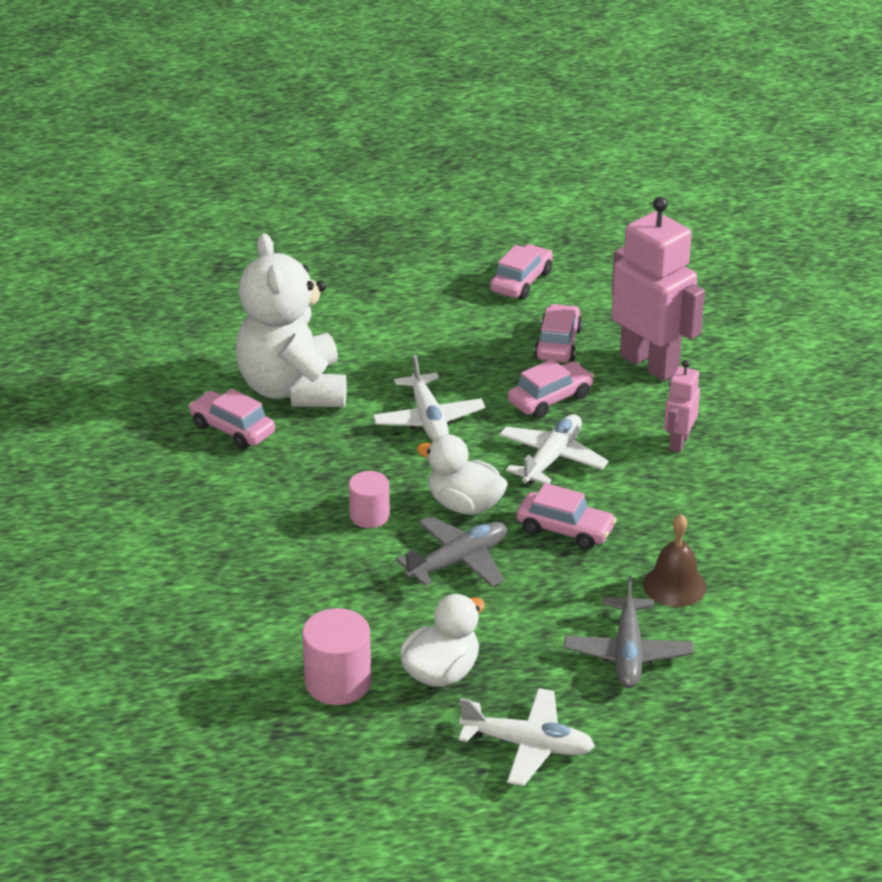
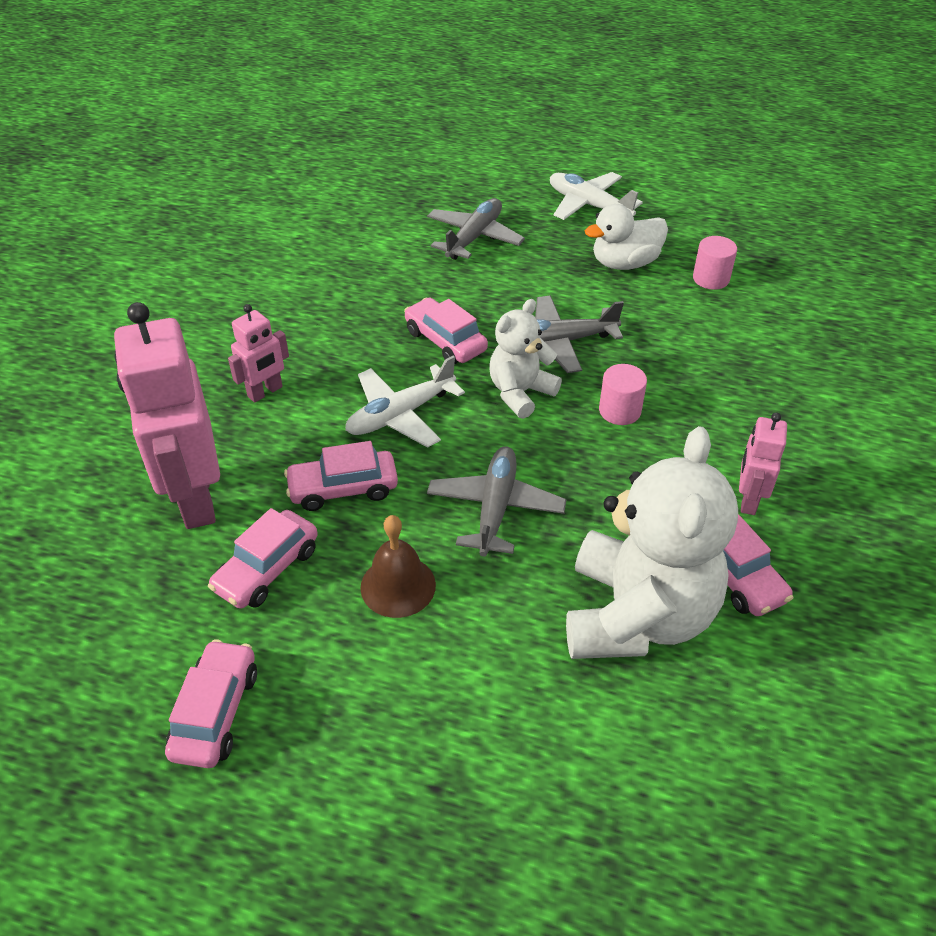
camera: 155 degrees left, 10 degrees up
pink cylinder [302,608,371,705] -> pink cylinder [693,236,737,290], size x0.66
white plane [373,355,485,441] -> grey plane [427,446,567,556]
white duck [417,434,508,515] -> white teddy bear [489,299,562,419]
pink car [490,244,553,299] -> pink car turned 135 degrees clockwise [165,639,257,768]
brown bell [643,514,707,607] -> brown bell moved to [360,515,436,618]
none -> pink robot [739,413,787,515]

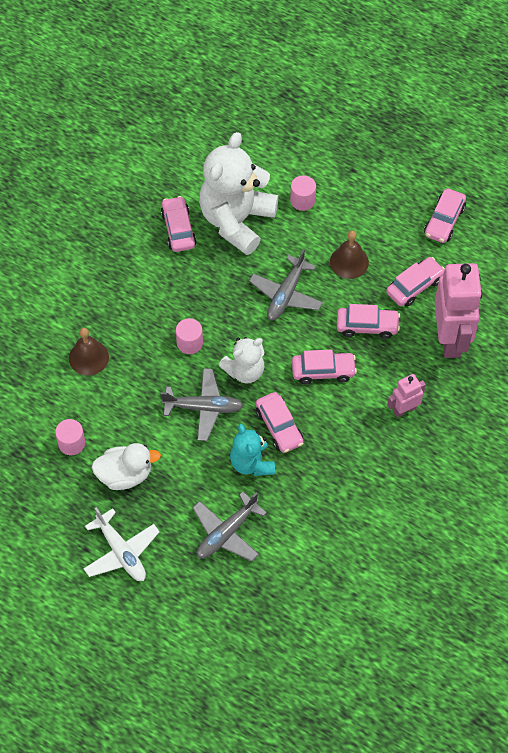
camera: 165 degrees left, 15 degrees up
white plane [345,356,465,448] -> pink car [292,349,357,384]
pink robot [739,413,787,515] -> none
none -> brown bell [69,328,109,376]
none -> turquoise teddy bear [230,424,275,476]
none -> pink cylinder [290,175,316,211]

